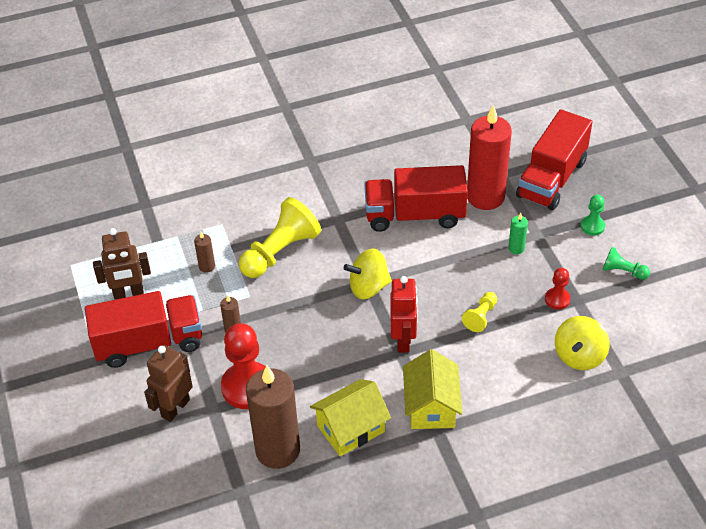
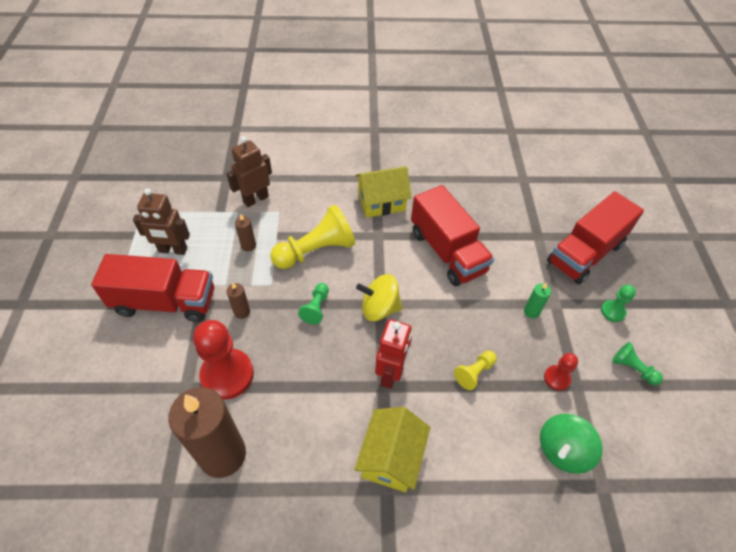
camera: 15 degrees right, 5 degrees up
brown robot [144,345,193,422] -> brown robot moved to [226,136,272,207]
yellow house [310,379,391,456] -> yellow house moved to [355,166,411,218]
red truck [364,165,468,232] -> red truck turned 135 degrees counterclockwise [411,185,494,286]
red candle [467,105,512,210] -> none
yellow spinning top [555,316,609,370] -> green spinning top [540,414,603,474]
none -> green pawn [298,283,329,325]

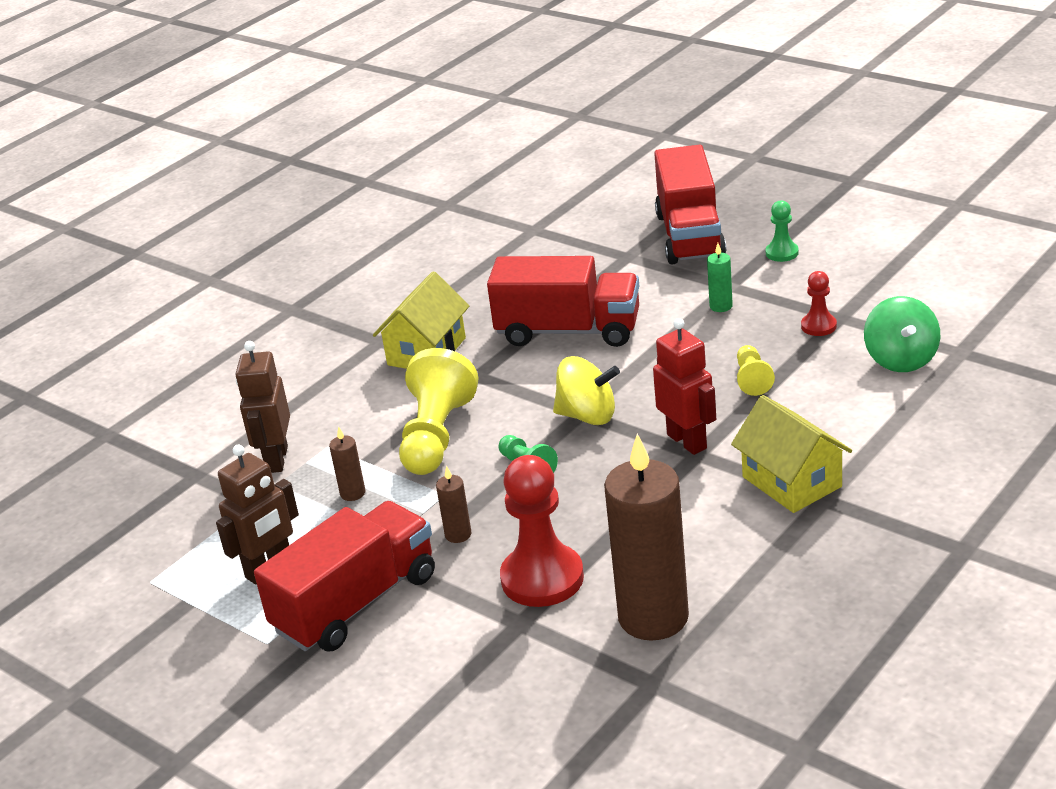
camera: 45 degrees left, 20 degrees down
yellow spinning top [356,274,403,321] -> yellow spinning top turned 120 degrees counterclockwise [553,356,620,425]
green pawn [612,342,663,385] -> none

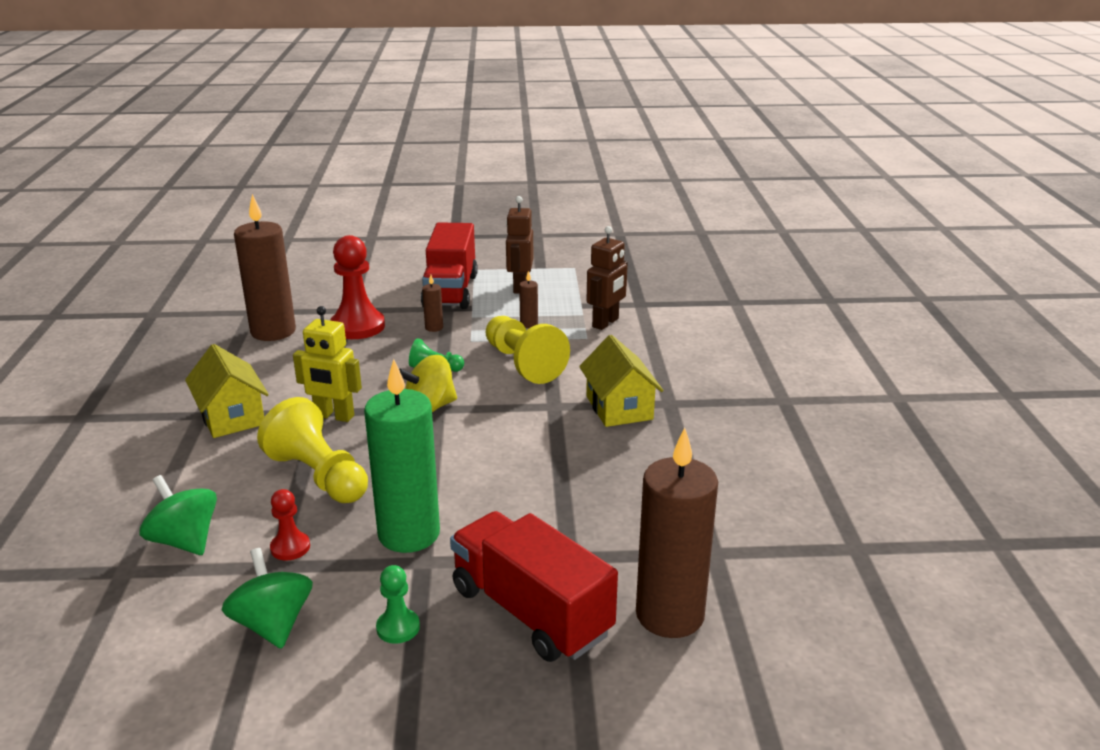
camera: 135 degrees right, 5 degrees down
brown robot [236,341,290,473] -> brown robot turned 75 degrees clockwise [587,226,628,330]
red truck [487,256,639,347] -> none
red robot [653,318,716,455] -> yellow robot [293,306,362,422]
green candle [707,243,733,312] -> green candle [364,359,440,553], size x2.42
yellow house [731,395,852,513] -> yellow house turned 45 degrees clockwise [185,344,269,438]
yellow pawn [737,345,775,396] -> yellow pawn [257,397,368,503], size x1.99
none -> green spinning top [221,548,313,649]
none -> brown candle [636,428,718,638]

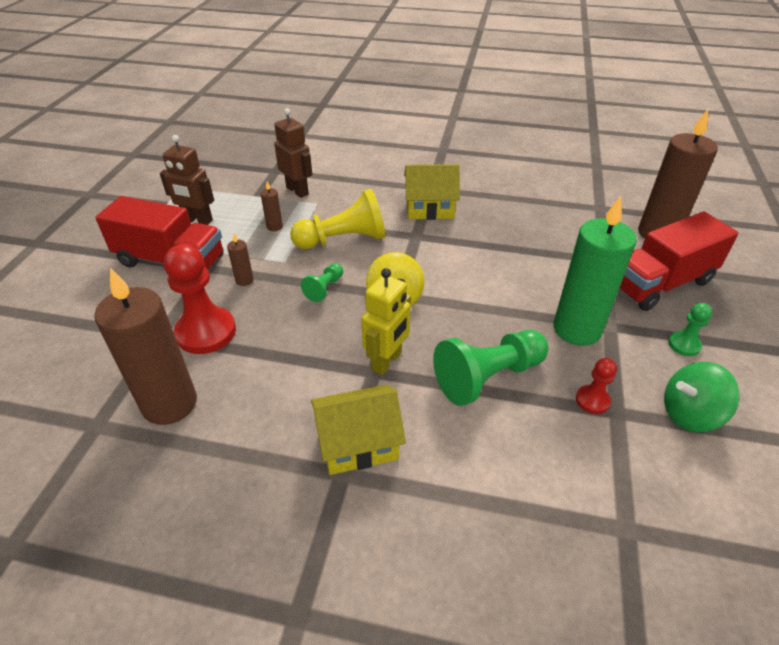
camera: 75 degrees left, 15 degrees up
green spinning top [140,475,217,555] -> none
yellow pawn [257,397,368,503] -> green pawn [433,330,548,406]

